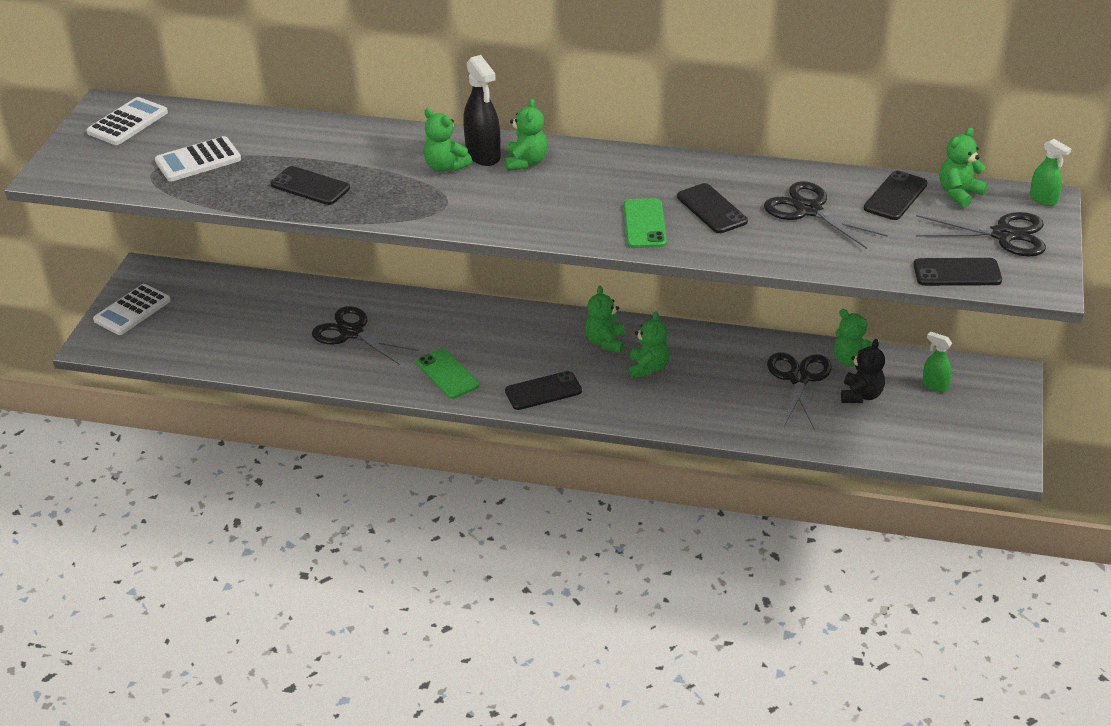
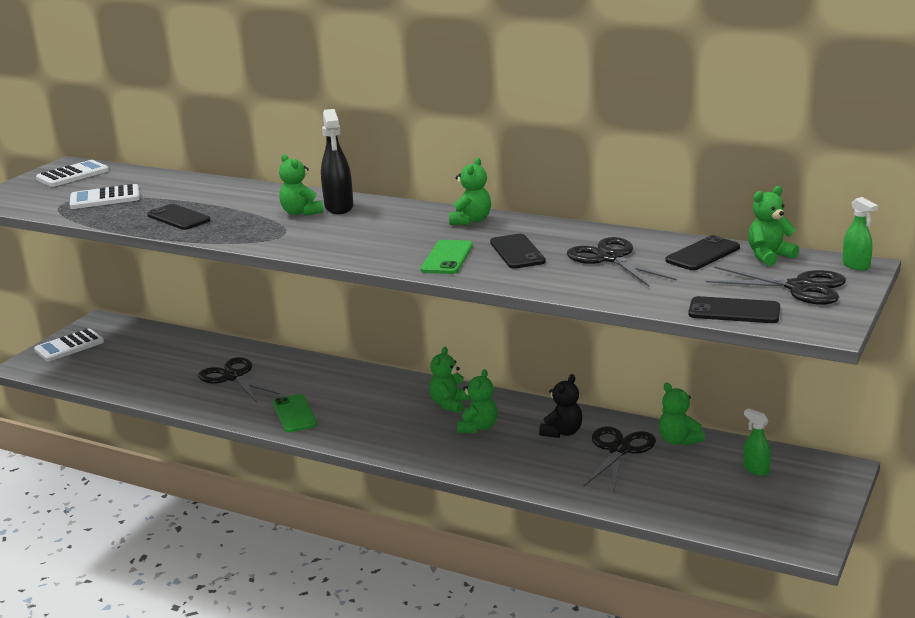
camera: 15 degrees right, 15 degrees down
green teddy bear [505,99,548,171] -> green teddy bear moved to [449,158,491,225]
black phone [505,371,582,410] -> none
black teddy bear [841,339,885,403] -> black teddy bear moved to [539,374,582,438]

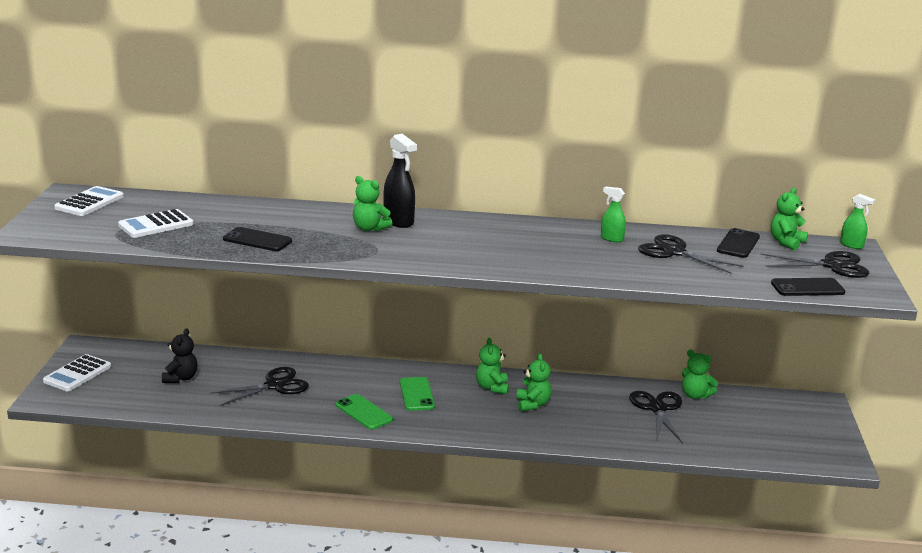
camera: 25 degrees left, 0 degrees up
black scissors [198,357,280,402] -> black scissors turned 120 degrees clockwise [210,367,309,406]
green phone [421,240,473,274] -> green phone moved to [400,377,435,411]
green teddy bear [449,158,491,225] -> none
black phone [490,234,546,269] -> none
black teddy bear [539,374,582,438] -> black teddy bear moved to [162,328,197,383]
green spray bottle [744,408,771,476] -> green spray bottle moved to [601,186,626,242]

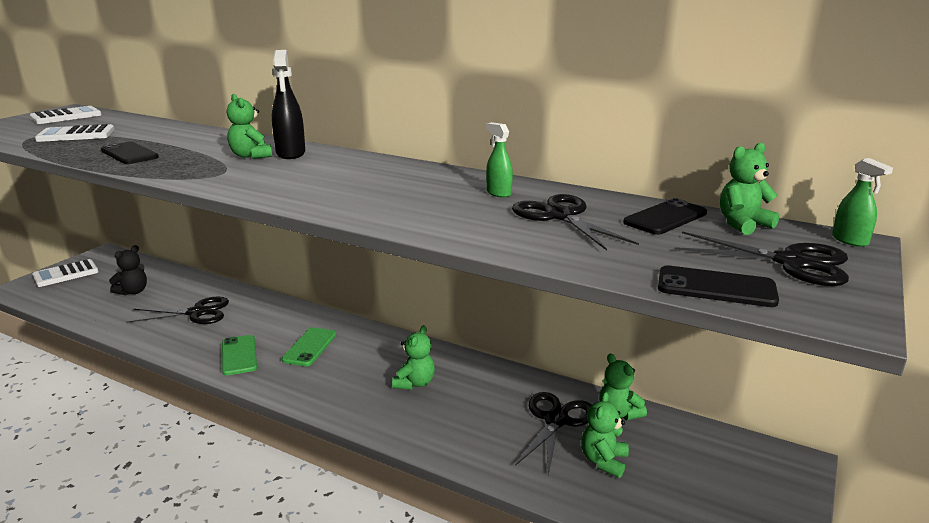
camera: 25 degrees right, 0 degrees up
green teddy bear [476,338,509,394] -> green teddy bear moved to [581,392,629,478]

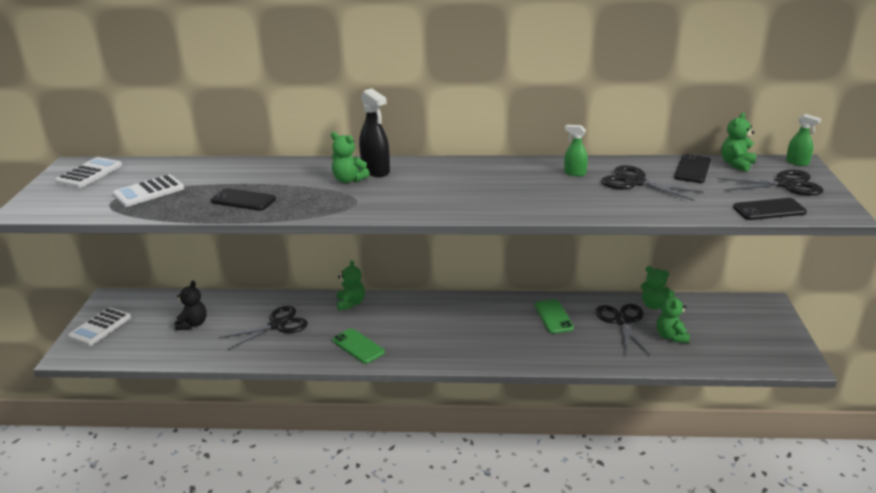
camera: 25 degrees left, 5 degrees up
green phone [282,327,336,366] -> green phone moved to [535,299,574,334]
green teddy bear [392,325,435,390] -> green teddy bear moved to [337,260,365,311]

